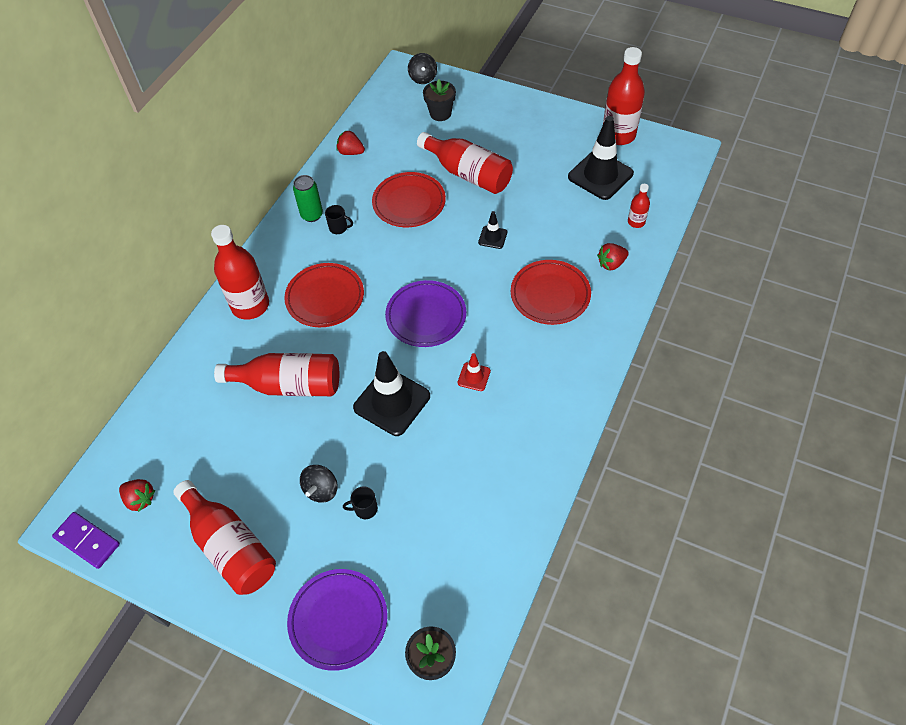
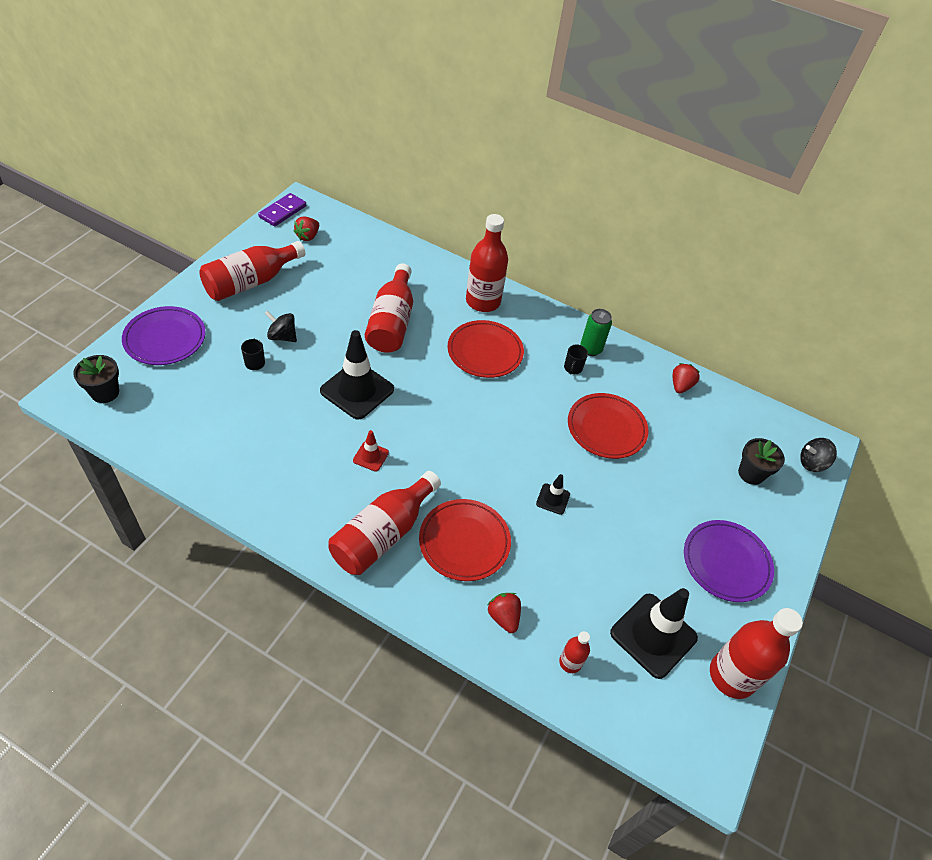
camera: 85 degrees right, 5 degrees down
purple plate [385,280,466,347] -> purple plate moved to [684,520,774,602]
red bottle [417,132,513,194] -> red bottle moved to [328,471,441,575]

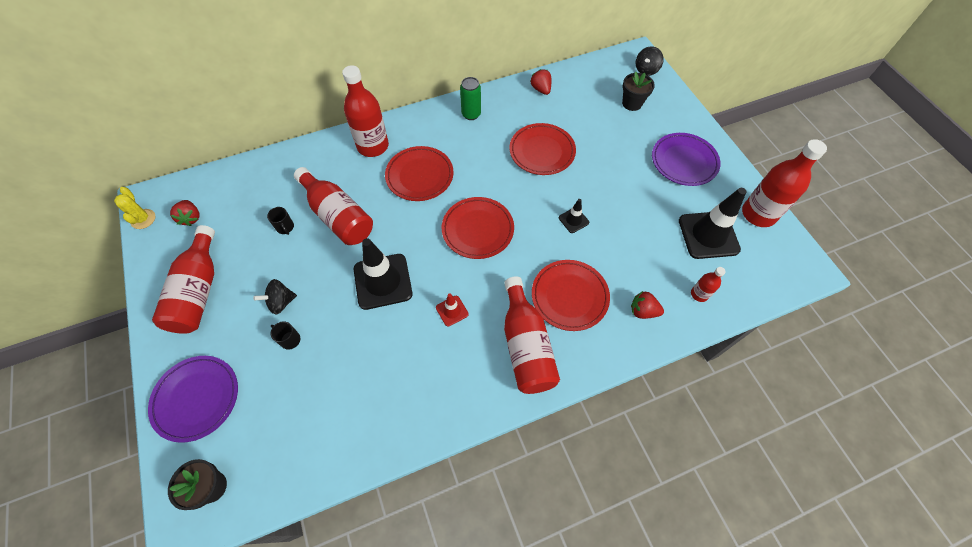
camera: 45 degrees left, 10 degrees up
purple domino [258,193,306,227] -> yellow cactus [114,187,155,229]
black mug [564,344,588,375] -> black mug moved to [267,207,294,235]
none -> red plate [442,197,514,259]

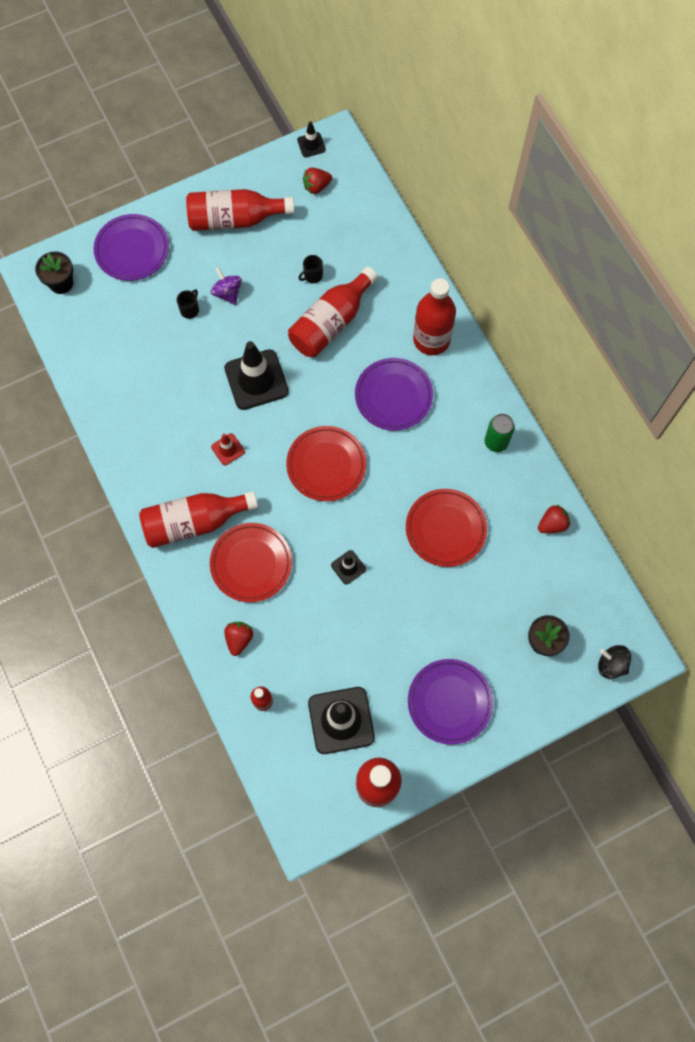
camera: 85 degrees right, 10 degrees up
yellow cactus [114,187,155,229] -> black traffic cone [297,121,326,157]
black spinning top [253,279,297,315] -> purple spinning top [211,267,242,305]
red plate [385,146,454,201] -> purple plate [355,358,433,430]

